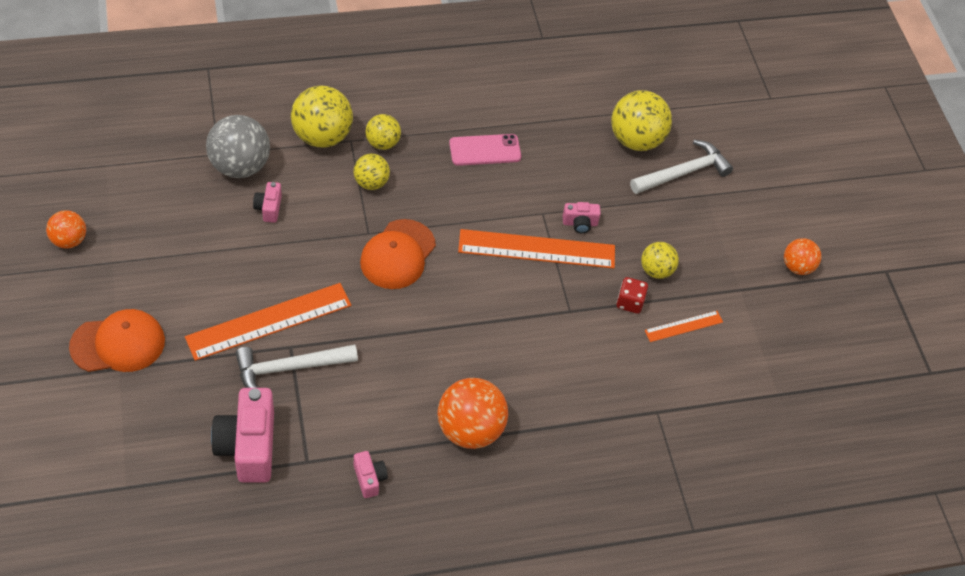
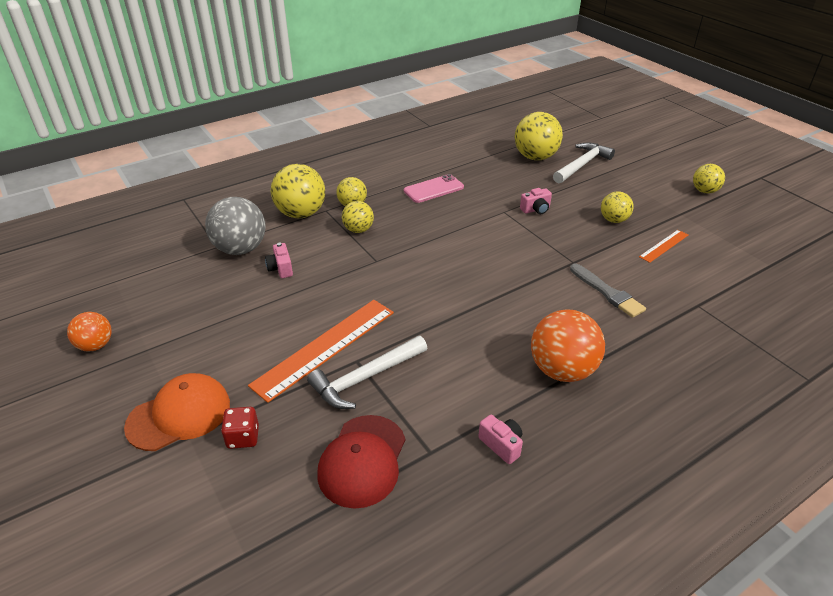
camera: 15 degrees left, 15 degrees down
pink camera [211,388,274,483] -> red cap [317,415,405,509]
orange cap [360,219,436,289] -> none
orange ruler [458,229,615,269] -> none
red dice [616,277,648,314] -> red dice moved to [221,407,259,449]
orange ball [784,238,822,275] -> yellow ball [693,164,725,194]
none -> grey brush [570,263,646,318]

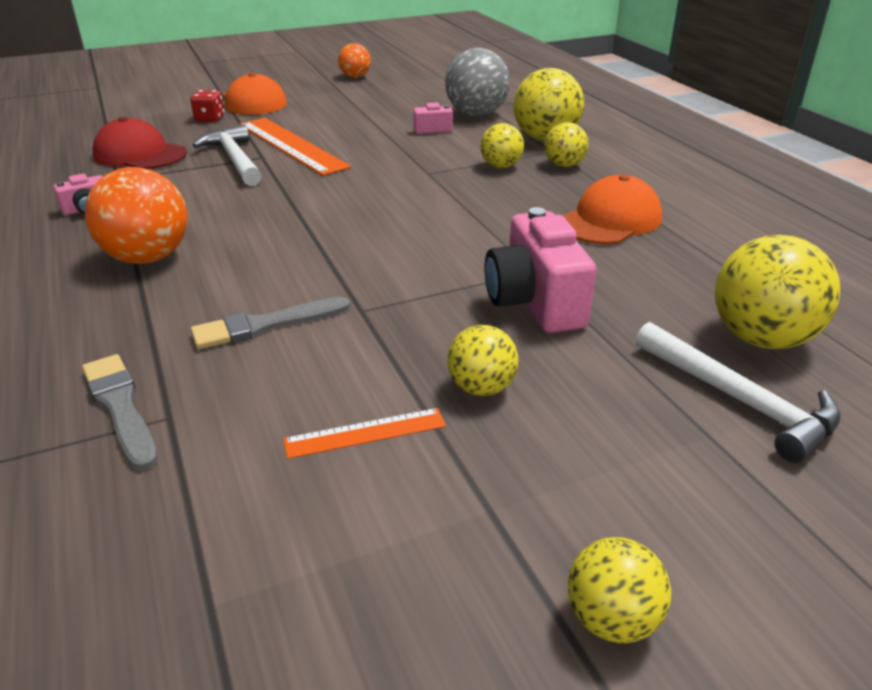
camera: 100 degrees right, 5 degrees down
pink phone [404,174,464,203] -> orange cap [562,175,662,245]
pink camera [520,188,552,214] -> pink camera [485,207,596,333], size x2.06
orange ruler [639,230,688,263] -> orange ruler turned 75 degrees counterclockwise [283,408,446,459]
none -> grey brush [82,354,158,471]

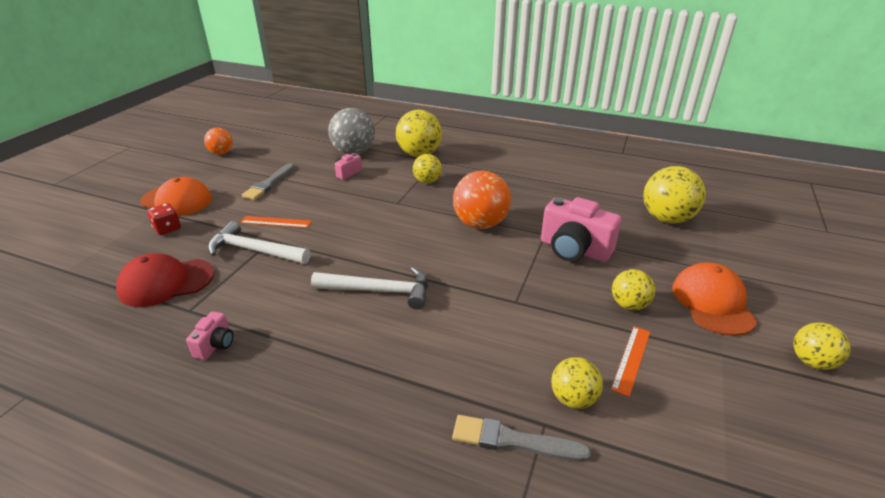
camera: 45 degrees left, 0 degrees up
orange ball [85,167,188,264] -> orange ball moved to [453,171,511,229]
grey brush [191,297,350,349] -> grey brush moved to [242,163,295,200]
orange ruler [239,118,351,176] -> orange ruler [240,216,312,228], size x0.50
yellow ball [544,122,589,167] -> yellow ball moved to [551,357,603,409]
orange cap [562,175,662,245] -> orange cap moved to [672,263,757,336]
white hammer [635,322,841,463] -> white hammer moved to [311,267,428,310]

